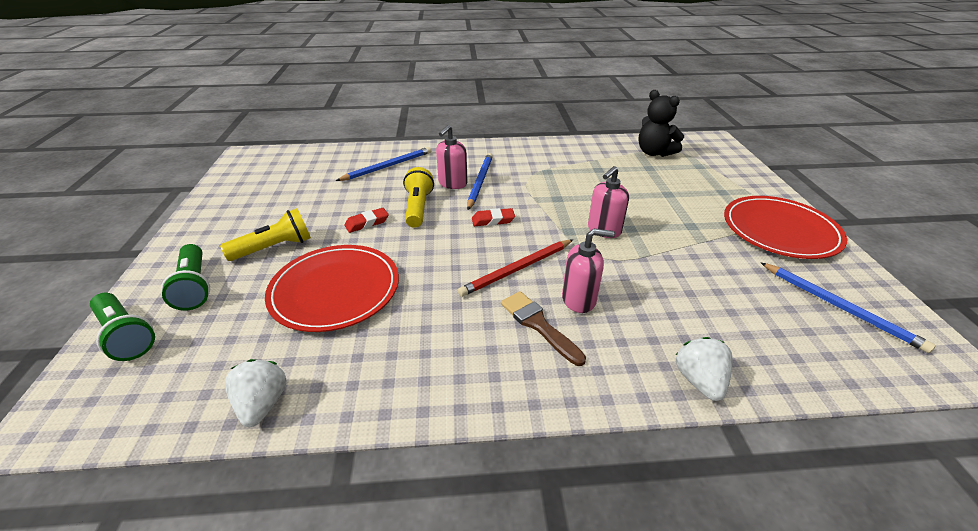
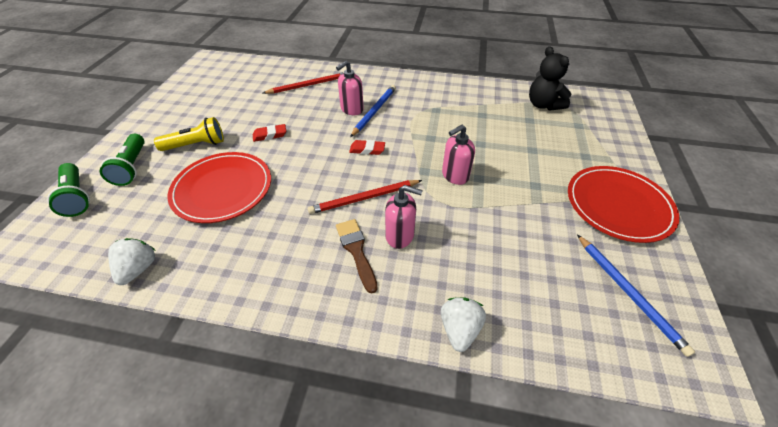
camera: 15 degrees right, 10 degrees up
blue pencil [336,147,431,181] -> red pencil [263,72,343,94]
yellow flashlight [403,167,434,228] -> none

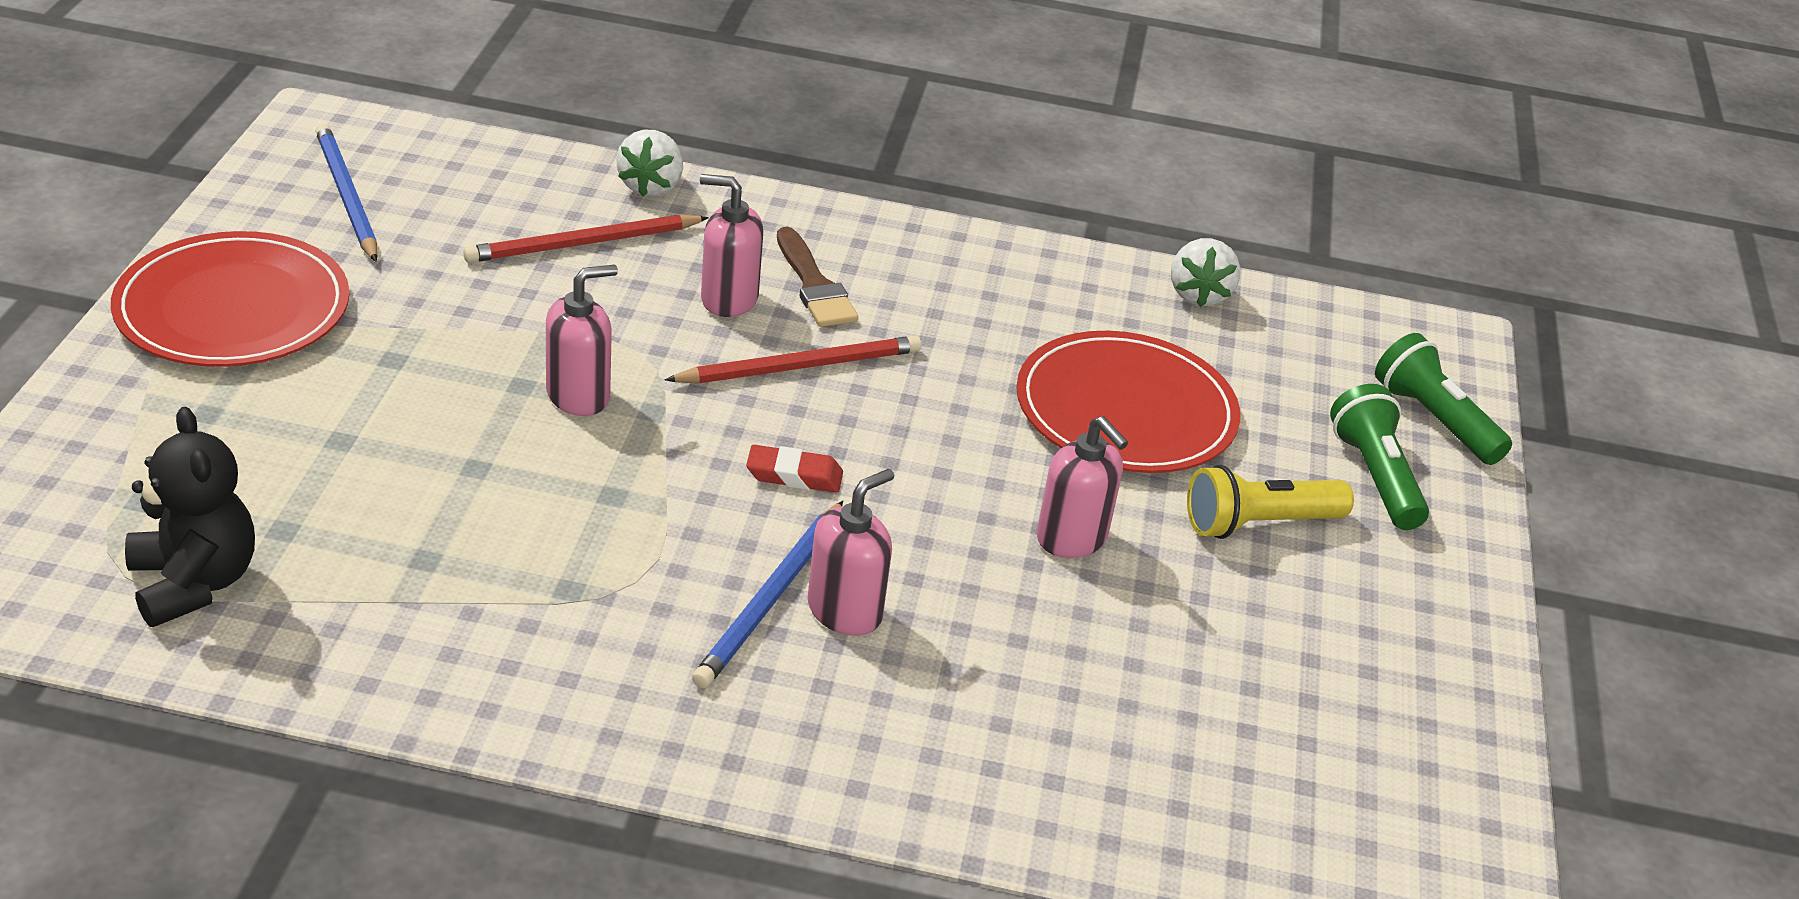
camera: 175 degrees right, 10 degrees down
red eraser [253,124,286,142] -> pink soap dispenser [1037,416,1128,558]
red pencil [263,72,343,94] -> red pencil moved to [463,214,709,263]

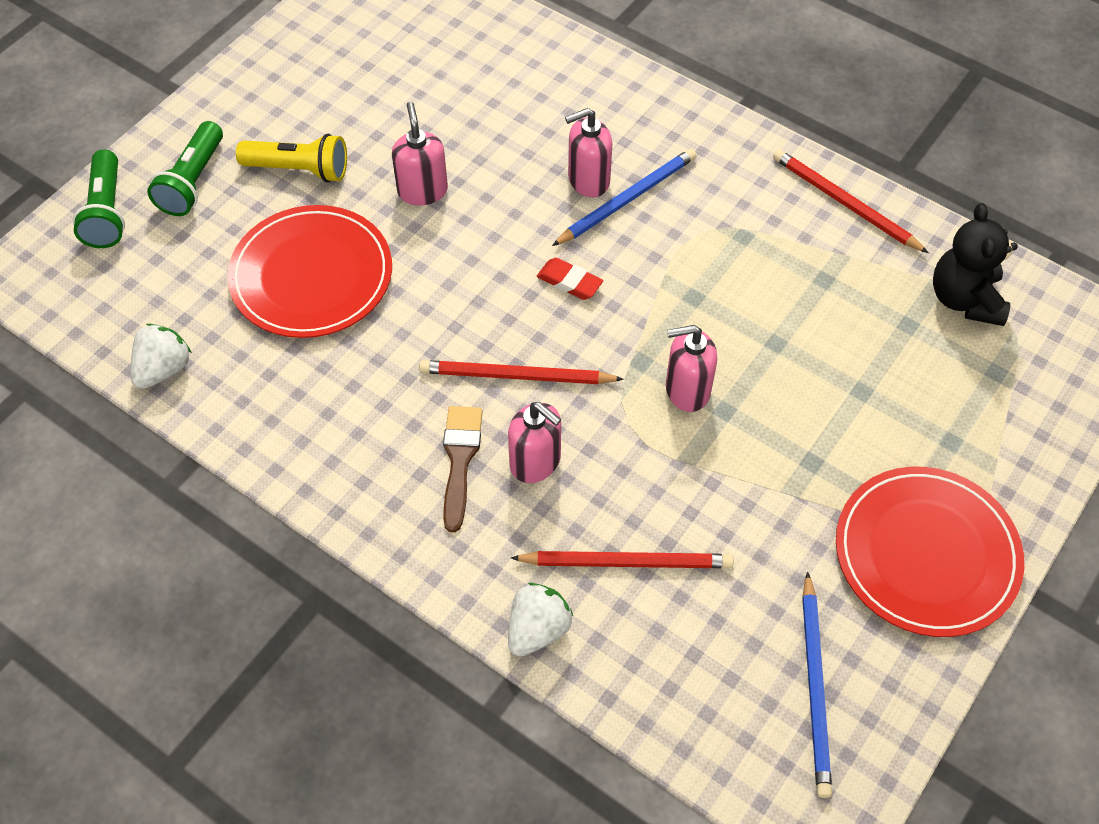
camera: 150 degrees left, 20 degrees up
none -> red pencil [773,149,929,253]

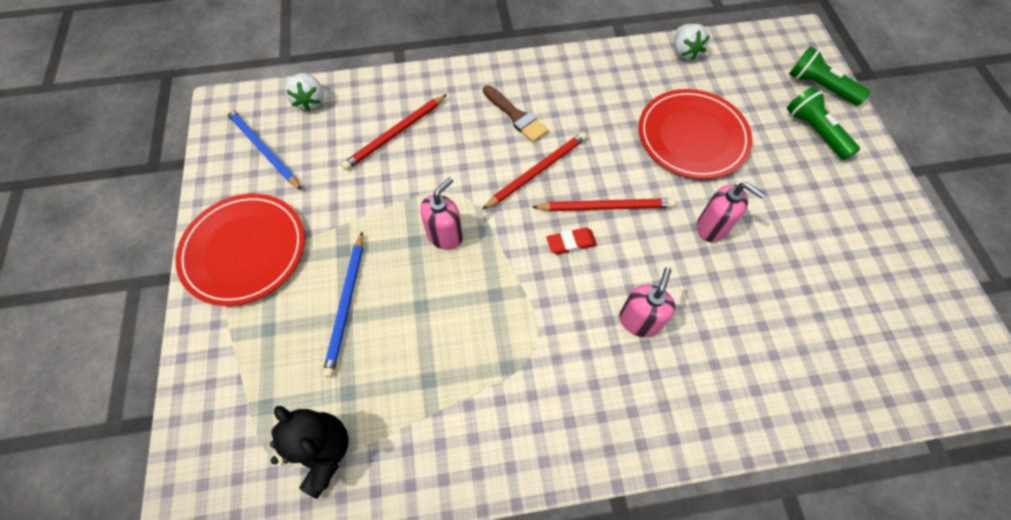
camera: 135 degrees right, 5 degrees up
yellow flashlight [236,134,347,183] -> none
pink soap dispenser [508,402,561,483] -> none
white strawberry [508,583,573,656] -> white strawberry moved to [285,73,324,111]
blue pencil [552,149,696,246] -> blue pencil moved to [323,231,363,378]
red pencil [773,149,929,253] -> red pencil moved to [532,198,675,211]

